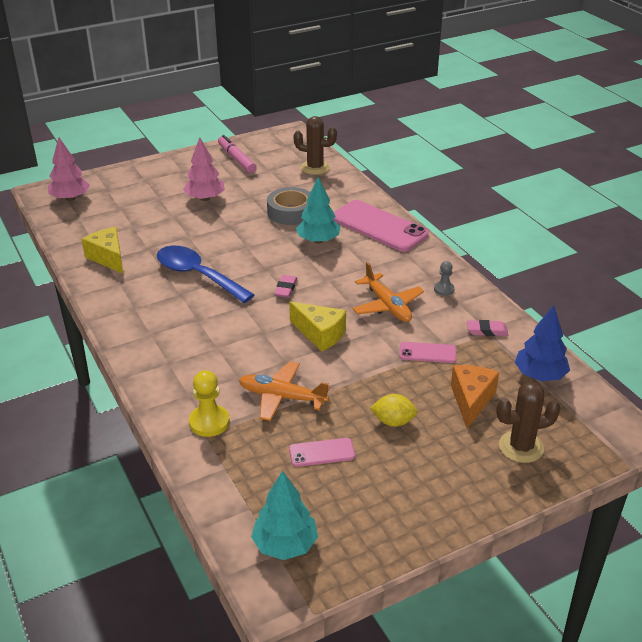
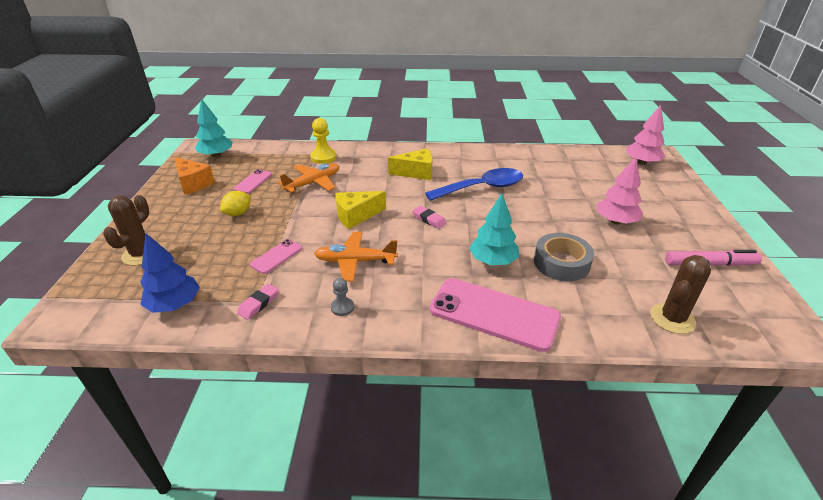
camera: 120 degrees right, 0 degrees up
yellow cheese [81,227,123,274] -> yellow cheese moved to [388,149,433,180]
pink phone [333,200,429,252] -> pink phone turned 45 degrees clockwise [429,278,561,352]
orange cheese [451,365,499,429] -> orange cheese moved to [174,157,215,195]

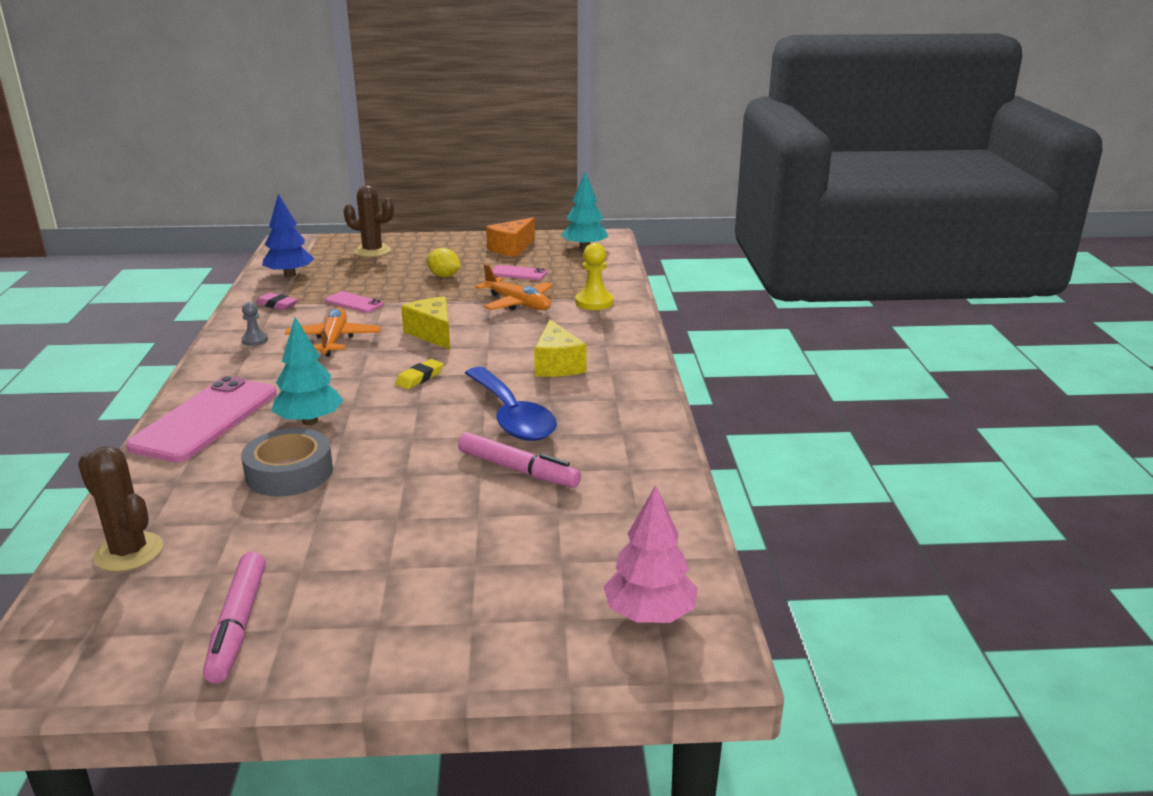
camera: 85 degrees right, 10 degrees down
pink eraser [412,206,447,229] -> yellow eraser [395,359,444,389]
pink tree [596,157,643,224] -> none
none -> pink marker [458,432,581,488]

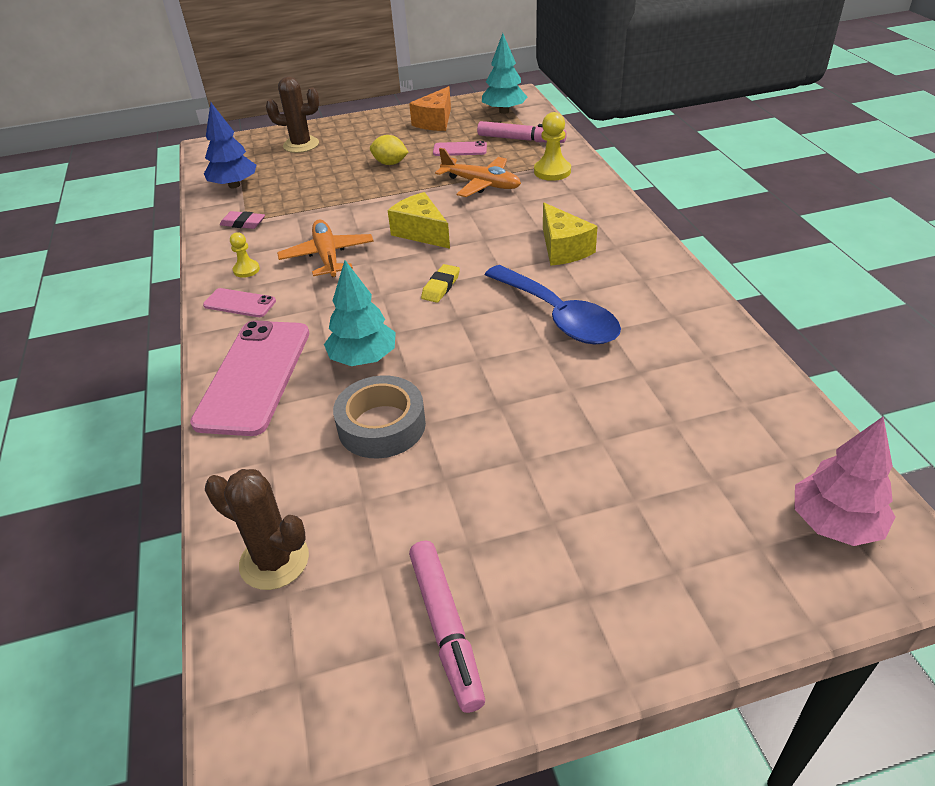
camera: 10 degrees left, 15 degrees up
grey pawn [241,302,268,346] -> yellow pawn [230,232,260,278]
pink phone [325,291,384,313] -> pink phone moved to [203,288,276,317]
pink marker [458,432,581,488] -> pink marker moved to [477,121,567,143]

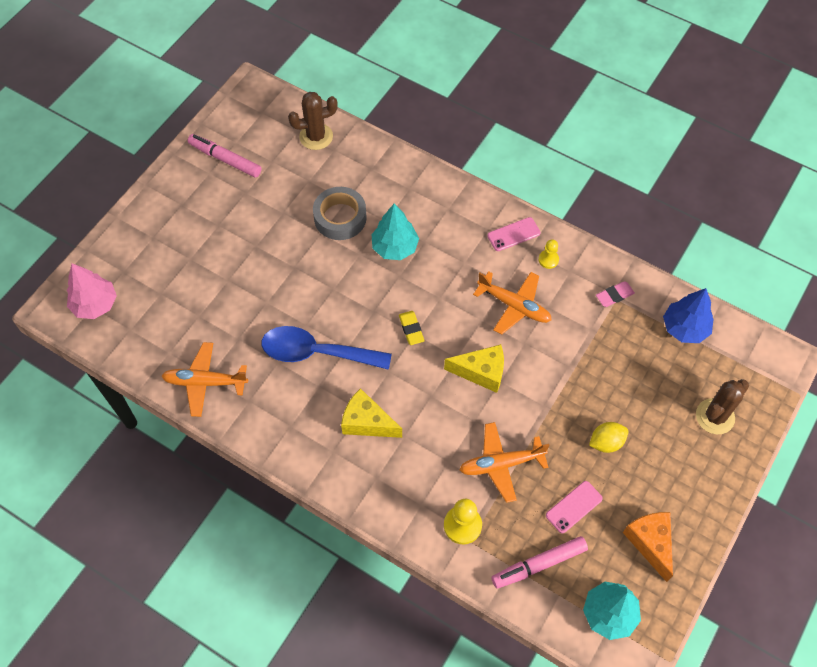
camera: 135 degrees right, 20 degrees up
pink phone [190,321,309,436] -> none
none -> orange plane [162,342,248,417]

